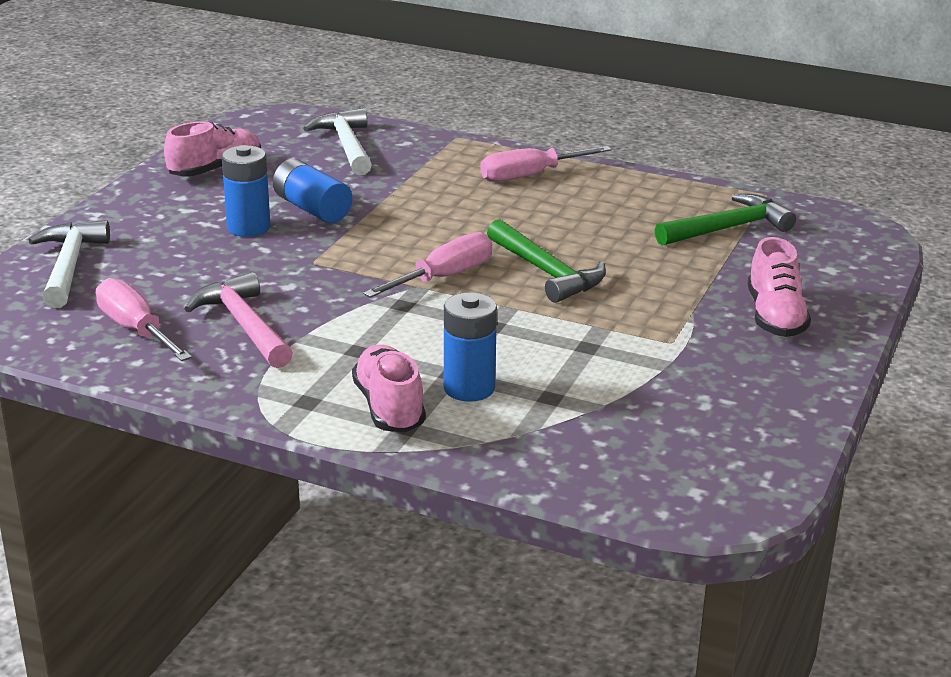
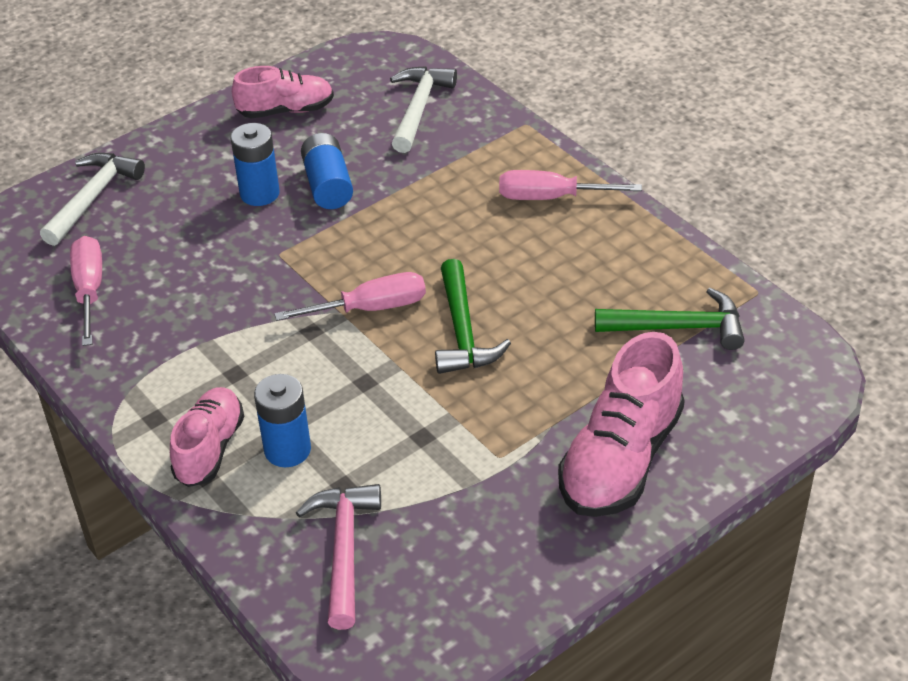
camera: 30 degrees right, 15 degrees up
pink hammer [185,272,293,368] -> pink hammer moved to [296,484,381,630]
pink shoe [747,237,811,337] -> pink shoe [558,332,685,517], size x1.58

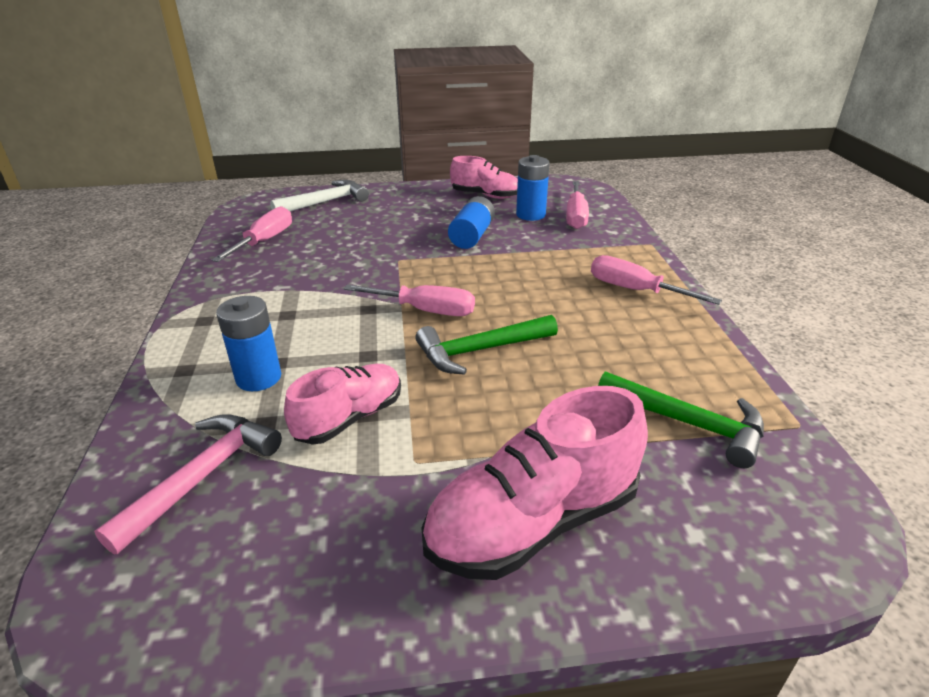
camera: 30 degrees right, 10 degrees down
pink shoe [170,387,244,487] -> pink shoe moved to [284,364,401,445]
blue battery [230,123,280,206] -> blue battery moved to [516,155,550,221]
white hammer [390,66,457,153] -> pink screwdriver [566,181,589,229]
green hammer [435,259,511,374] -> green hammer turned 45 degrees clockwise [415,315,558,375]

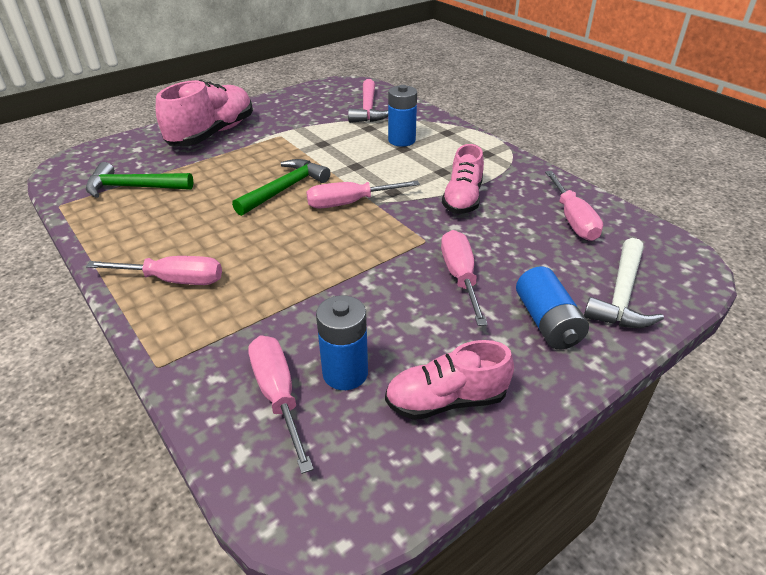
camera: 150 degrees right, 5 degrees up
pink shoe [284,364,401,445] -> pink shoe moved to [442,144,484,214]
blue battery [448,196,495,249] -> blue battery moved to [516,266,589,349]
none -> pink screwdriver [441,230,488,326]

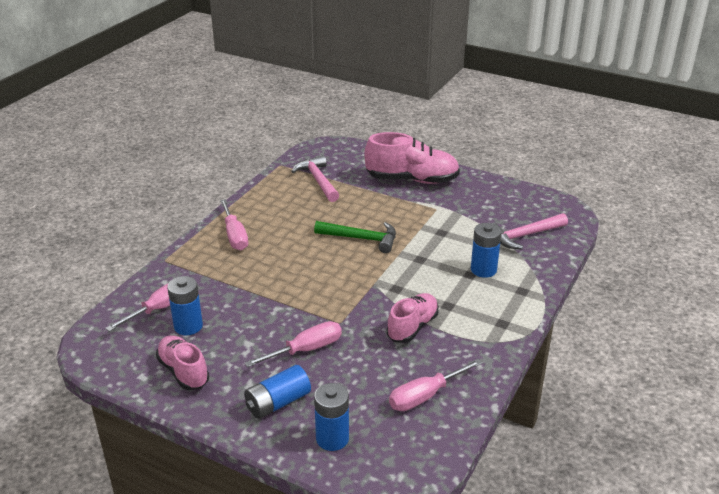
camera: 65 degrees right, 5 degrees down
green hammer [86,162,193,198] -> pink hammer [291,155,339,202]
pink screwdriver [306,180,420,208] -> none
pink shoe [442,144,484,214] -> pink shoe turned 135 degrees clockwise [387,293,439,343]
white hammer [584,238,664,328] -> blue battery [314,383,349,451]

